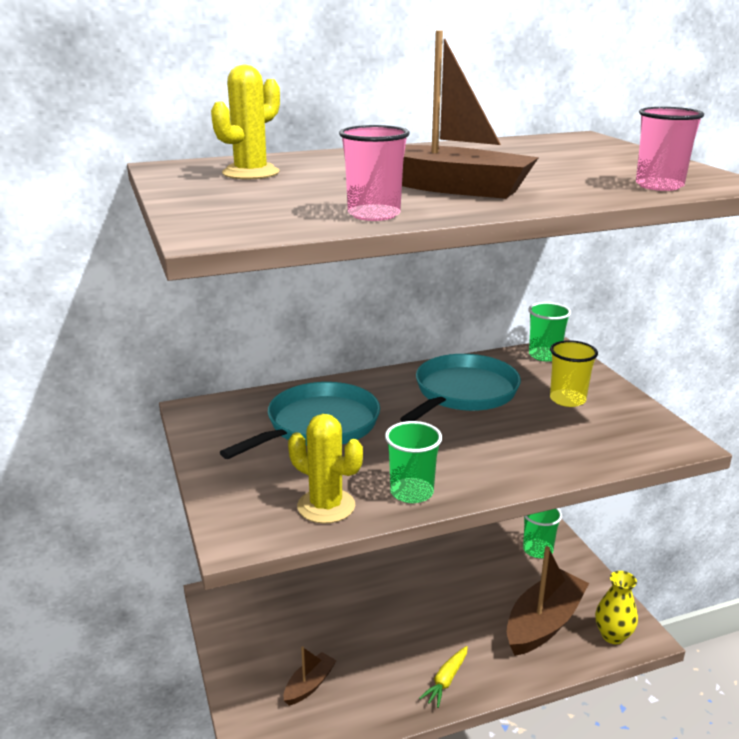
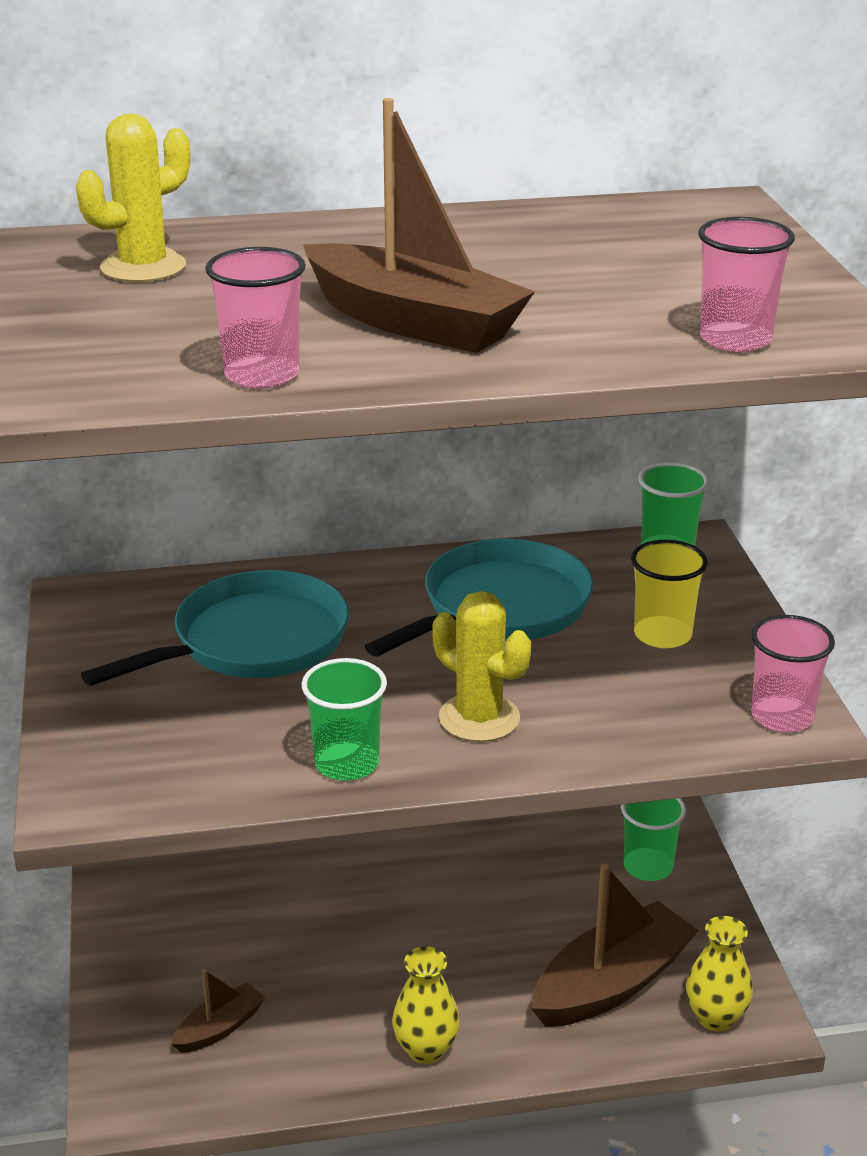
camera: 10 degrees right, 5 degrees up
yellow cactus [288,414,363,524] -> yellow cactus moved to [432,591,531,742]
yellow carrot [419,646,468,708] -> yellow vase [392,946,460,1064]
none -> pink cup [751,615,835,732]

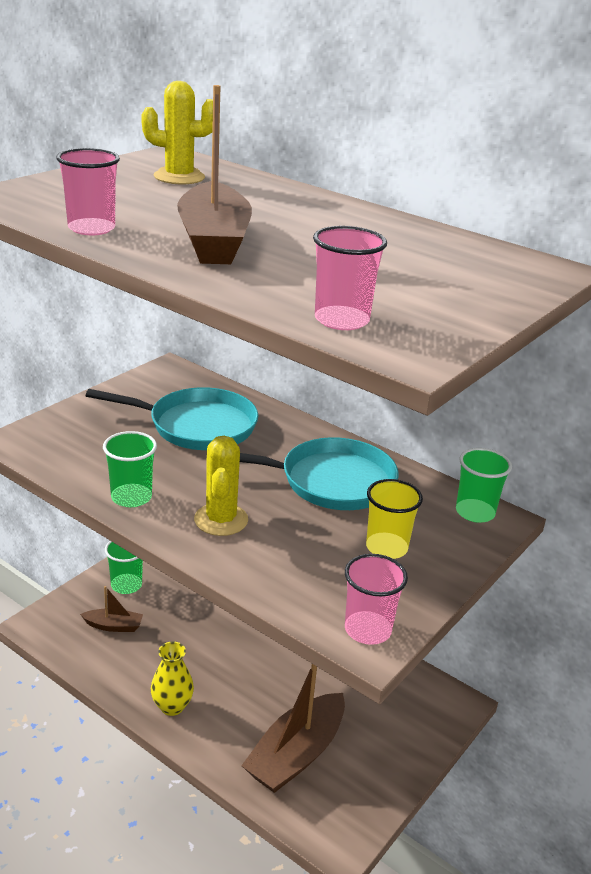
camera: 45 degrees right, 0 degrees up
brown boat [531,864,699,1027] -> brown boat turned 120 degrees clockwise [241,664,345,793]
green cup [621,798,686,881] -> green cup moved to [105,541,143,594]
yellow vase [686,916,753,1031] -> none

